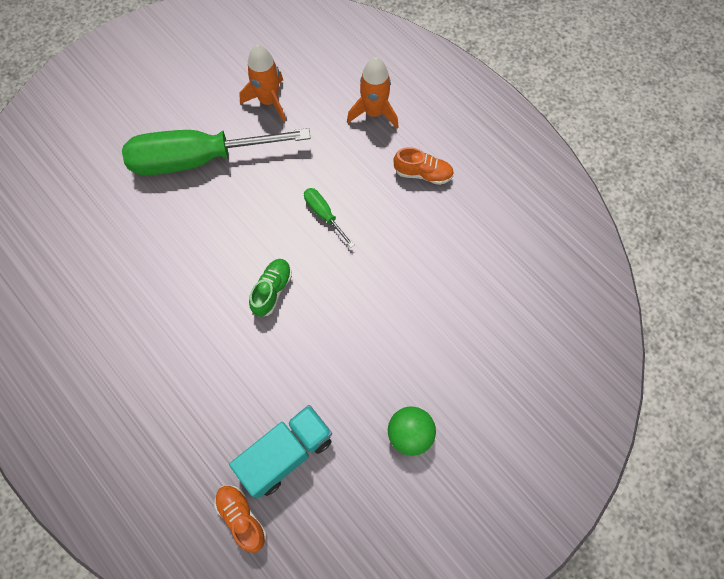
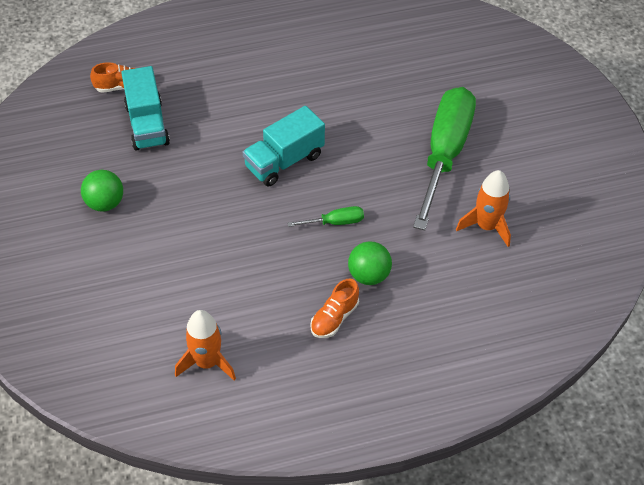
camera: 115 degrees right, 15 degrees down
green shoe [249,259,292,317] -> turquoise truck [243,106,325,186]
orange rocket [347,57,399,128] -> orange rocket moved to [175,310,236,380]
none -> green ball [348,241,392,285]

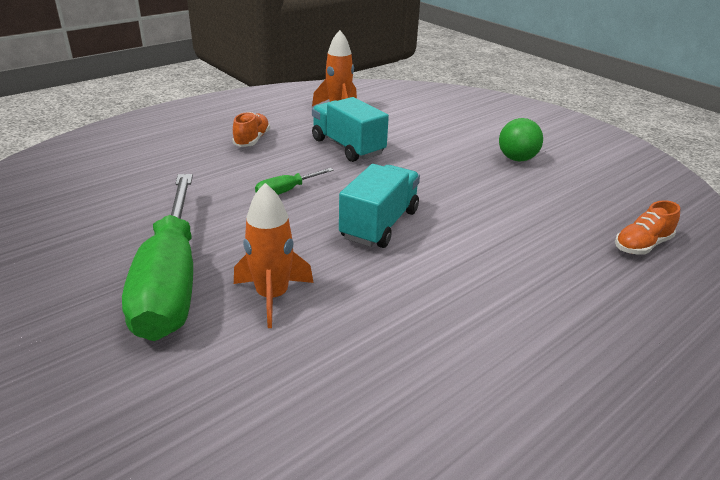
camera: 155 degrees right, 20 degrees down
turquoise truck [121,66,170,151] -> turquoise truck moved to [312,97,389,162]
green ball [348,241,392,285] -> none
orange rocket [456,170,511,247] -> orange rocket moved to [234,183,313,328]

